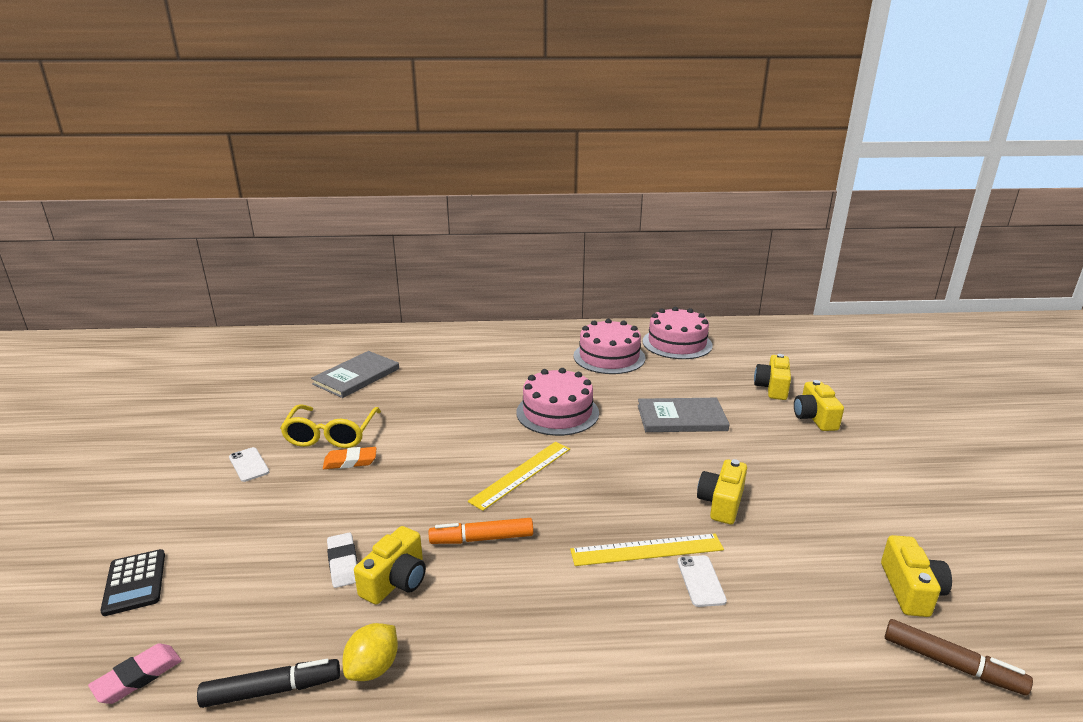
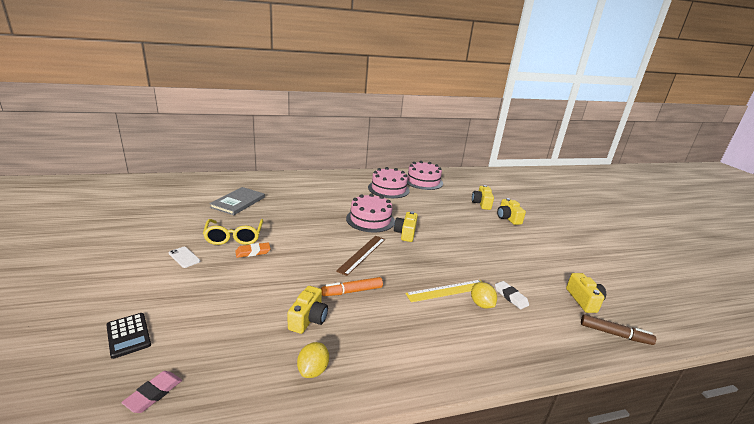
camera: 15 degrees left, 0 degrees up
black marker [197,659,340,708] -> none
white eraser [327,533,358,588] -> white eraser moved to [495,281,529,309]
yellow ruler [468,442,570,511] -> brown ruler [336,236,385,276]
grey book [638,398,730,432] -> none
white phone [677,555,727,607] -> yellow lemon [471,282,497,309]
yellow camera [697,459,747,524] -> yellow camera moved to [394,211,418,242]

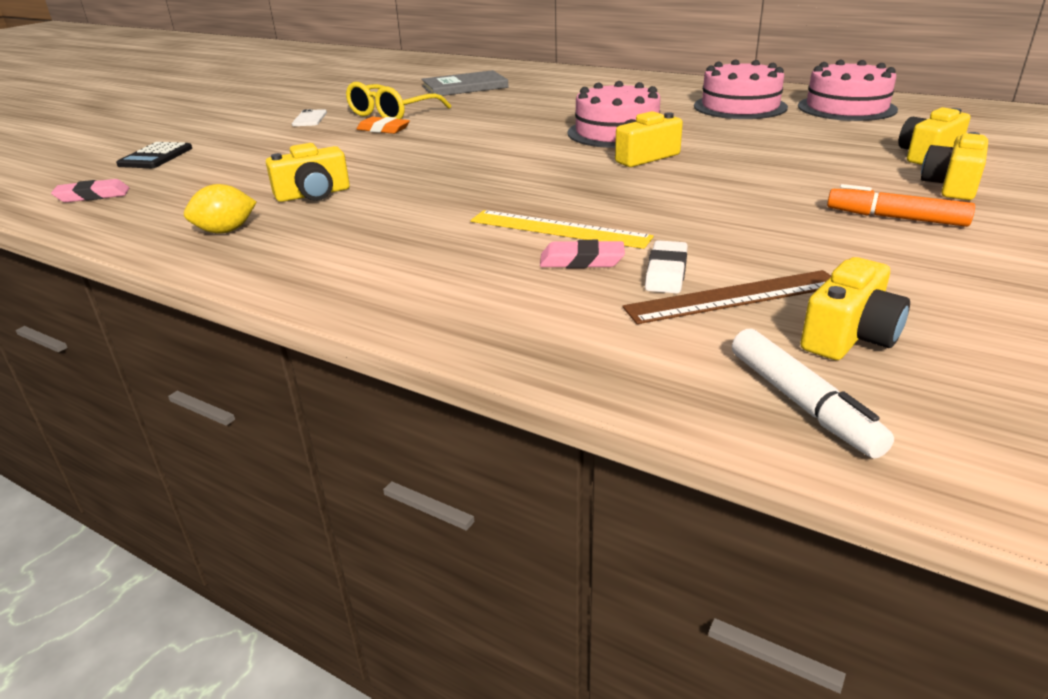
camera: 50 degrees right, 5 degrees up
orange marker [321,277,383,296] -> orange marker moved to [827,184,975,227]
brown ruler [336,236,385,276] -> brown ruler moved to [623,270,831,324]
yellow lemon [471,282,497,309] -> pink eraser [540,240,625,268]
brown marker [581,314,656,345] -> white marker [732,329,894,459]

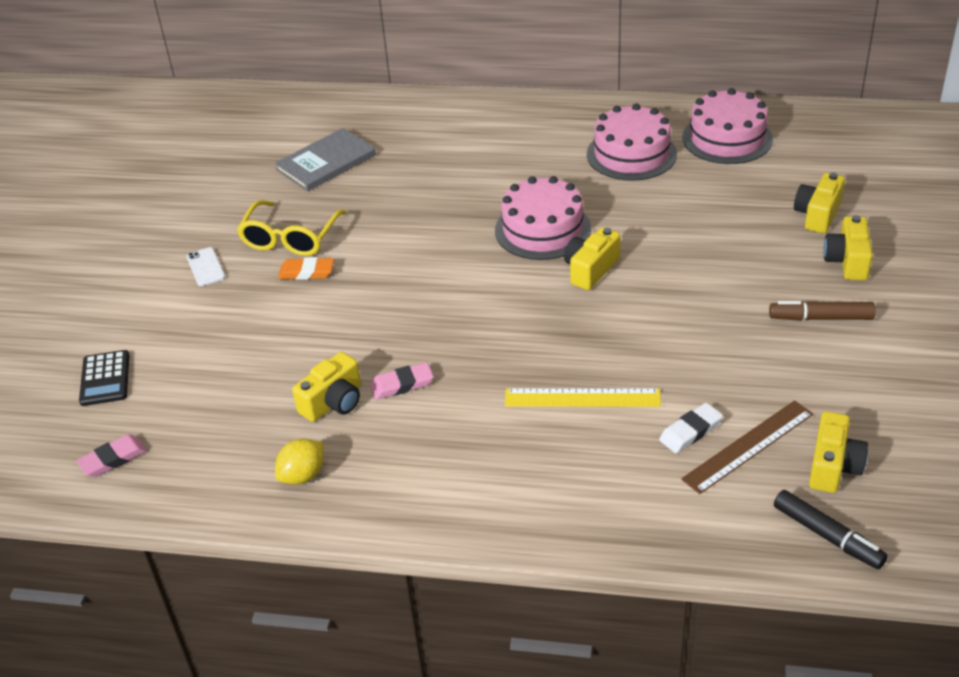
camera: 20 degrees left, 10 degrees up
pink eraser [540,240,625,268] -> pink eraser moved to [370,362,434,399]
white eraser [645,240,688,293] -> white eraser turned 60 degrees clockwise [659,403,723,453]
white marker [732,329,894,459] -> black marker [774,490,888,569]
orange marker [827,184,975,227] -> brown marker [769,301,876,321]

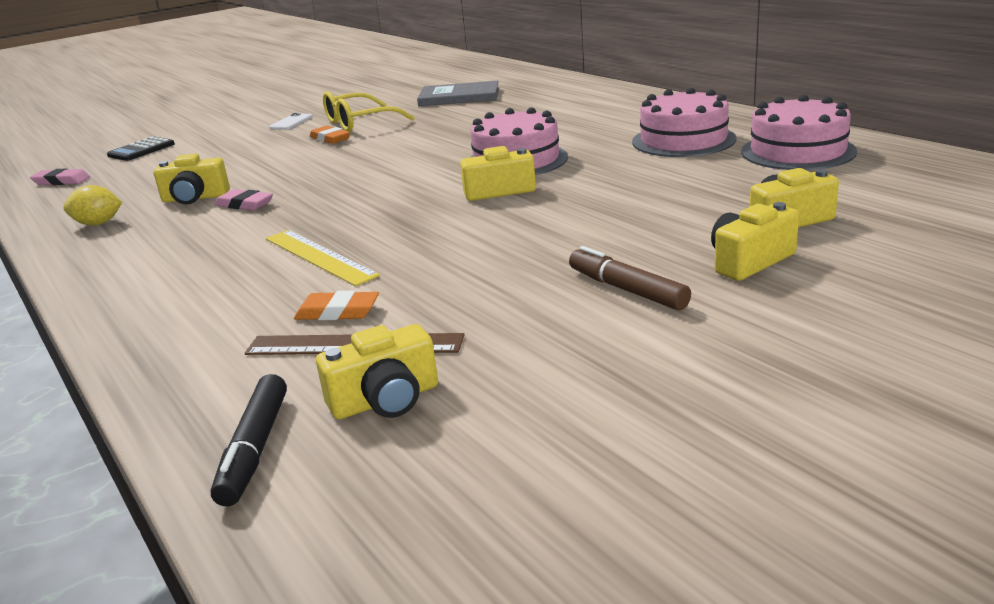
camera: 45 degrees right, 15 degrees down
white eraser [659,403,723,453] -> orange eraser [294,290,379,320]

